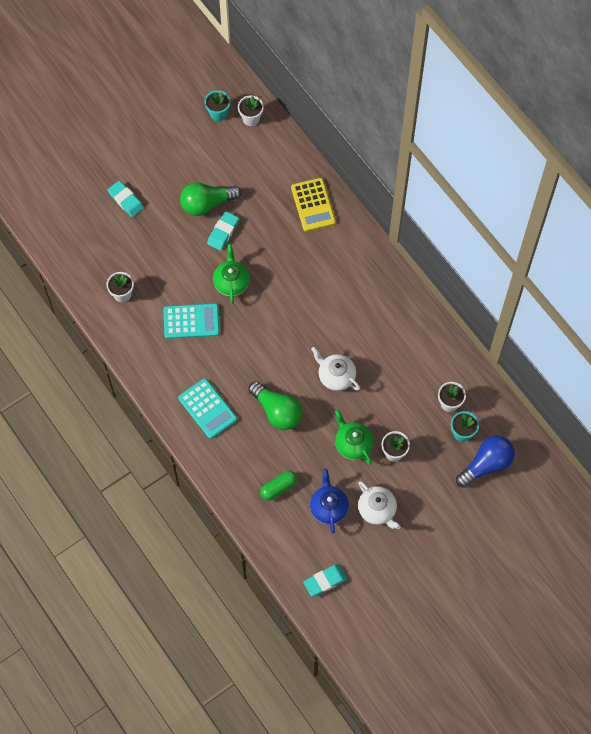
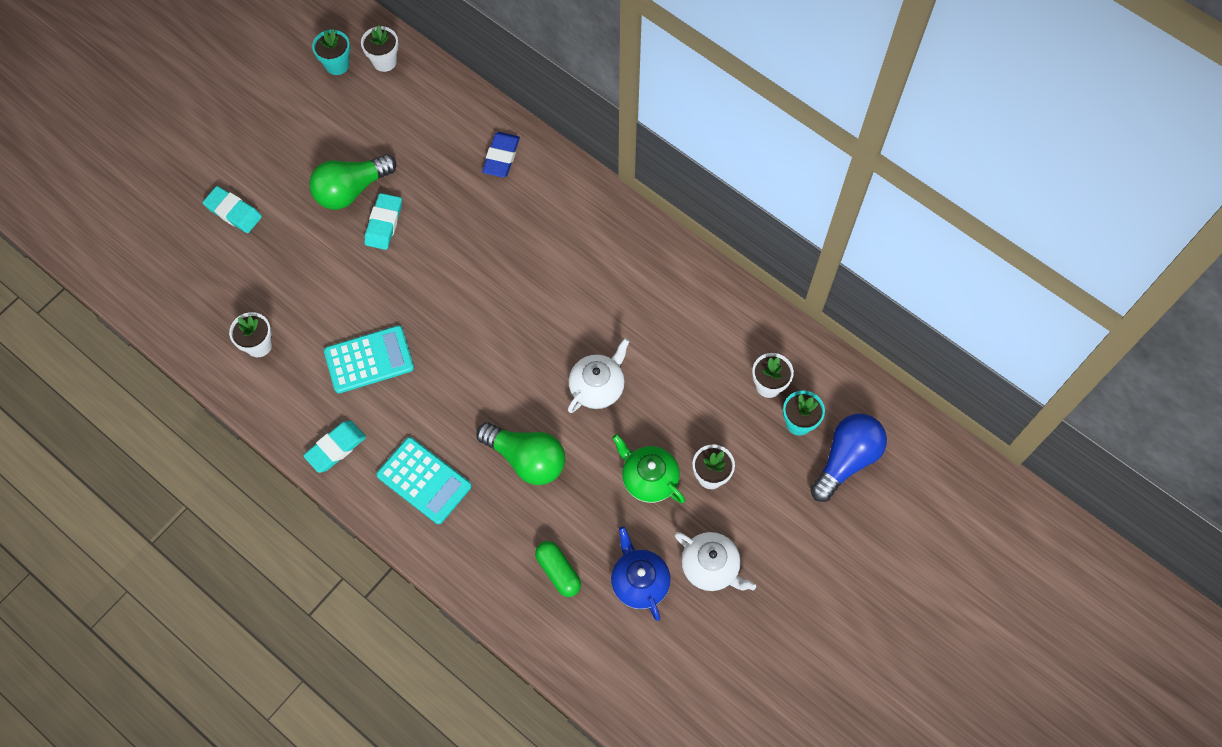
camera: 15 degrees left, 0 degrees up
green teapot [213,244,250,304] -> none
green capsule [260,471,297,501] -> green capsule turned 75 degrees counterclockwise [535,541,581,597]
yellow calculator [291,178,336,232] -> blue eraser [482,132,520,178]
turquoise eraser [303,564,347,597] -> turquoise eraser moved to [303,421,366,473]
white teapot [311,347,360,391] -> white teapot turned 105 degrees clockwise [568,338,630,413]

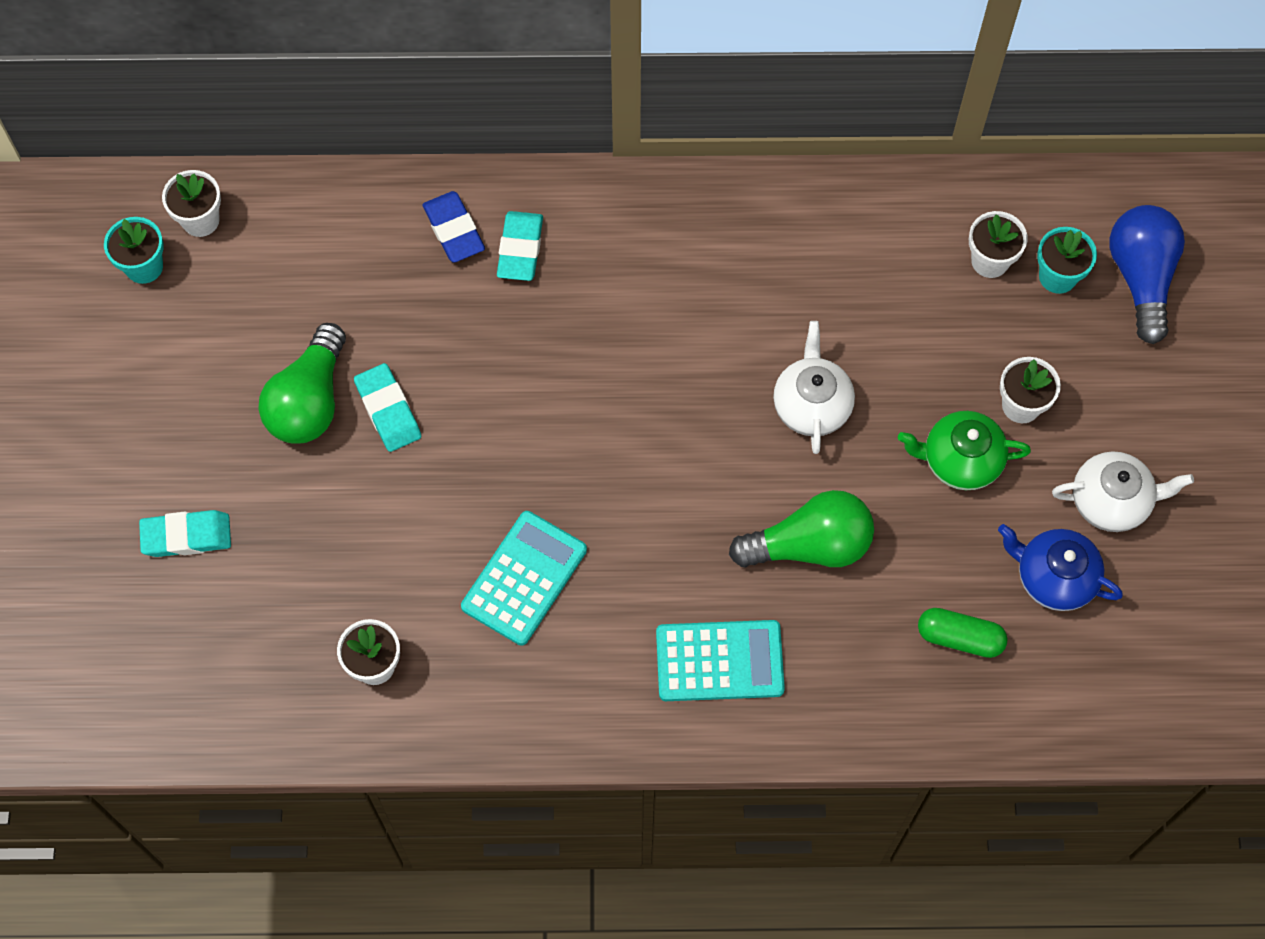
camera: 40 degrees left, 0 degrees up
turquoise eraser [303,421,366,473] -> turquoise eraser moved to [497,211,543,281]

